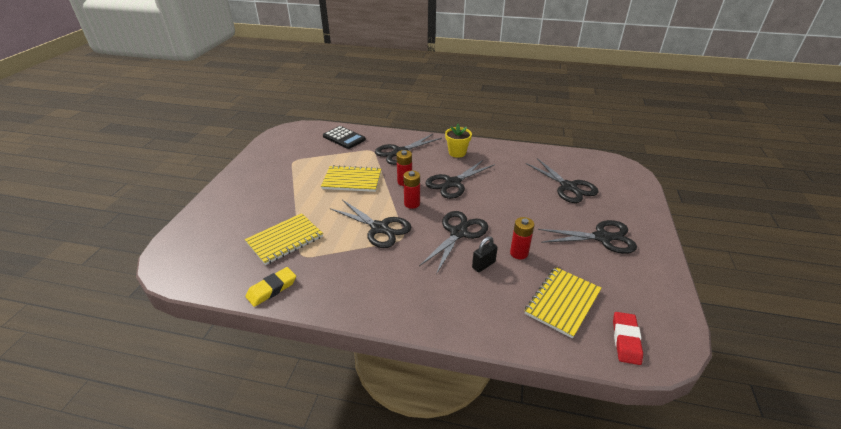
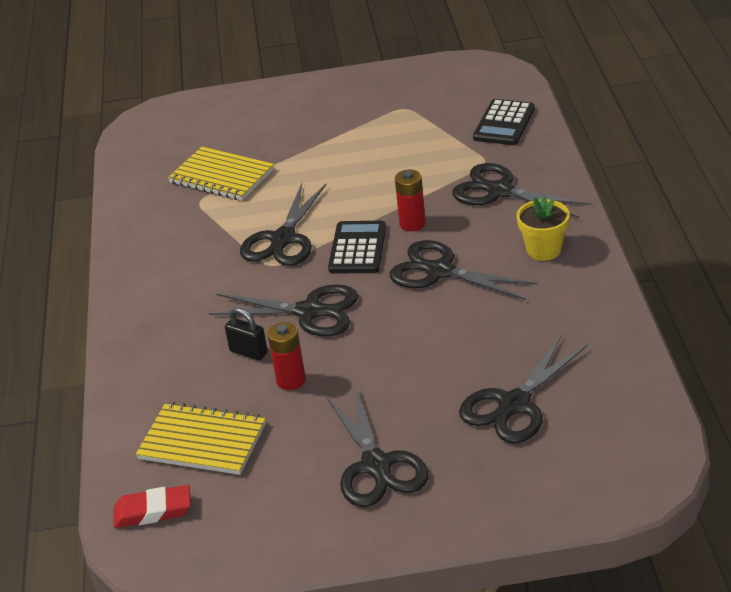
camera: 75 degrees right, 0 degrees up
yellow eraser [245,267,296,307] -> none
yellow notebook [321,165,381,192] -> none
red battery [403,171,420,209] -> black calculator [328,221,386,274]

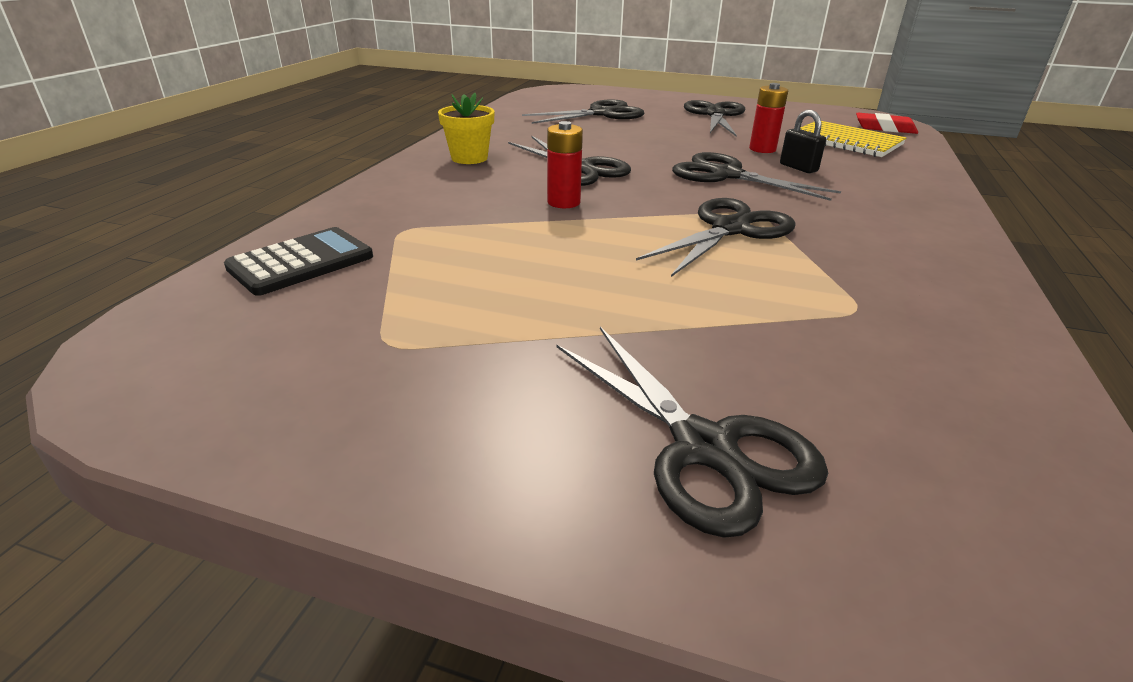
camera: 160 degrees left, 5 degrees down
yellow notebook [168,147,274,201] -> none
black calculator [328,221,386,274] -> none
black scissors [452,163,591,218] -> black scissors moved to [556,327,828,538]

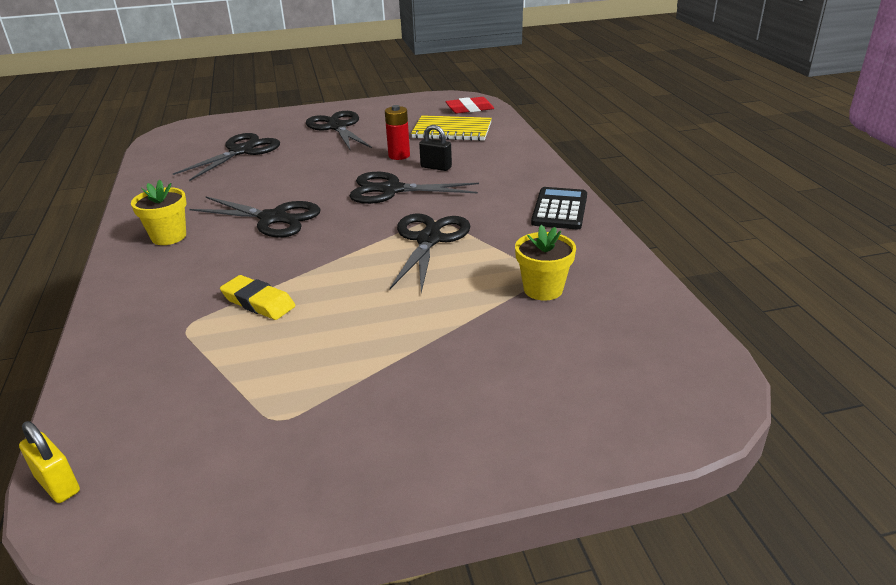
camera: 30 degrees left, 0 degrees up
black calculator [224,227,373,296] -> black calculator moved to [531,187,587,229]
red battery [547,121,583,208] -> none
black scissors [556,327,828,538] -> none
none -> yellow padlock [19,421,80,503]
none -> yellow eraser [220,275,295,320]
none -> yellow flower pot [515,225,576,301]

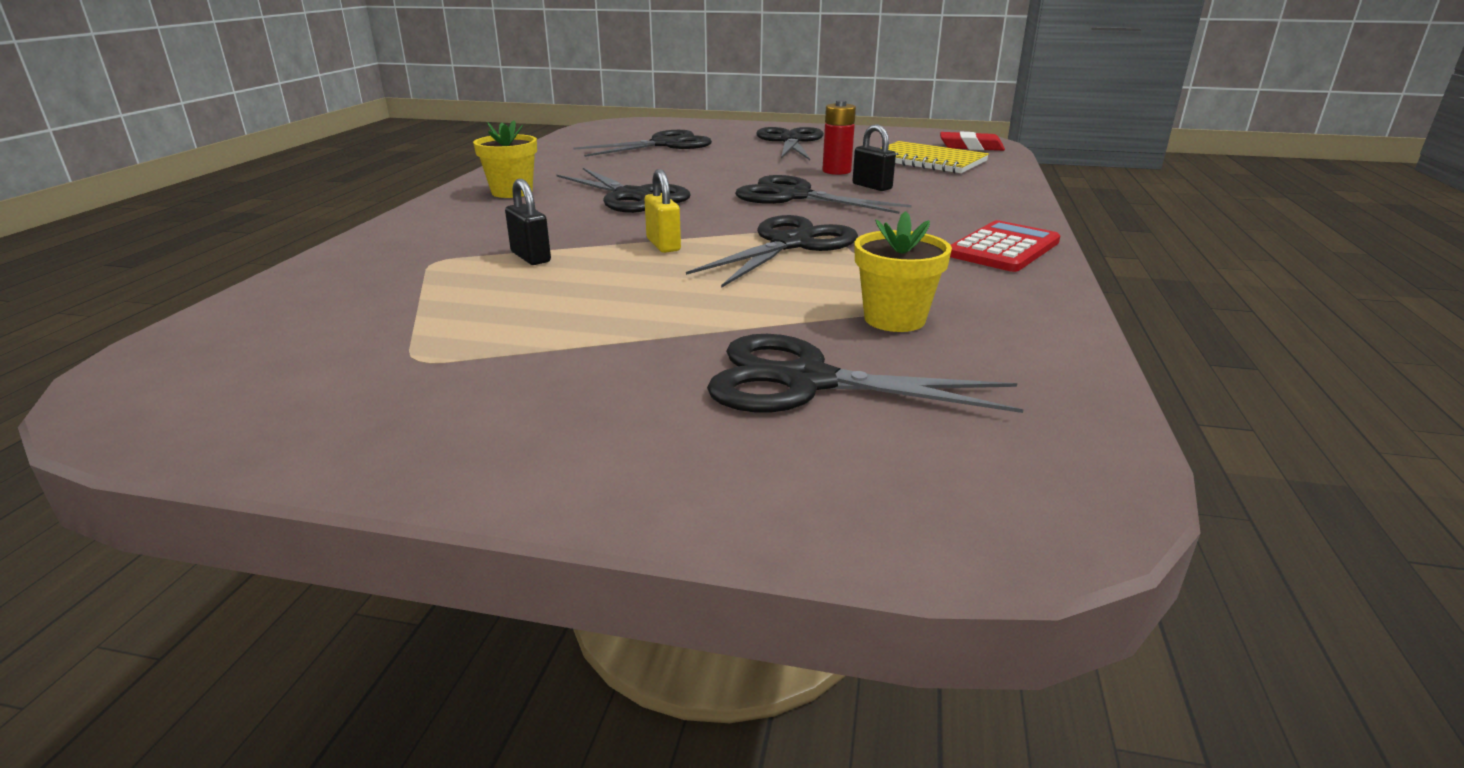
camera: 25 degrees right, 5 degrees down
yellow padlock [19,421,80,503] -> yellow padlock moved to [645,169,681,253]
yellow eraser [220,275,295,320] -> black padlock [505,179,551,265]
black calculator [531,187,587,229] -> red calculator [950,220,1060,272]
none -> black scissors [707,334,1024,413]

